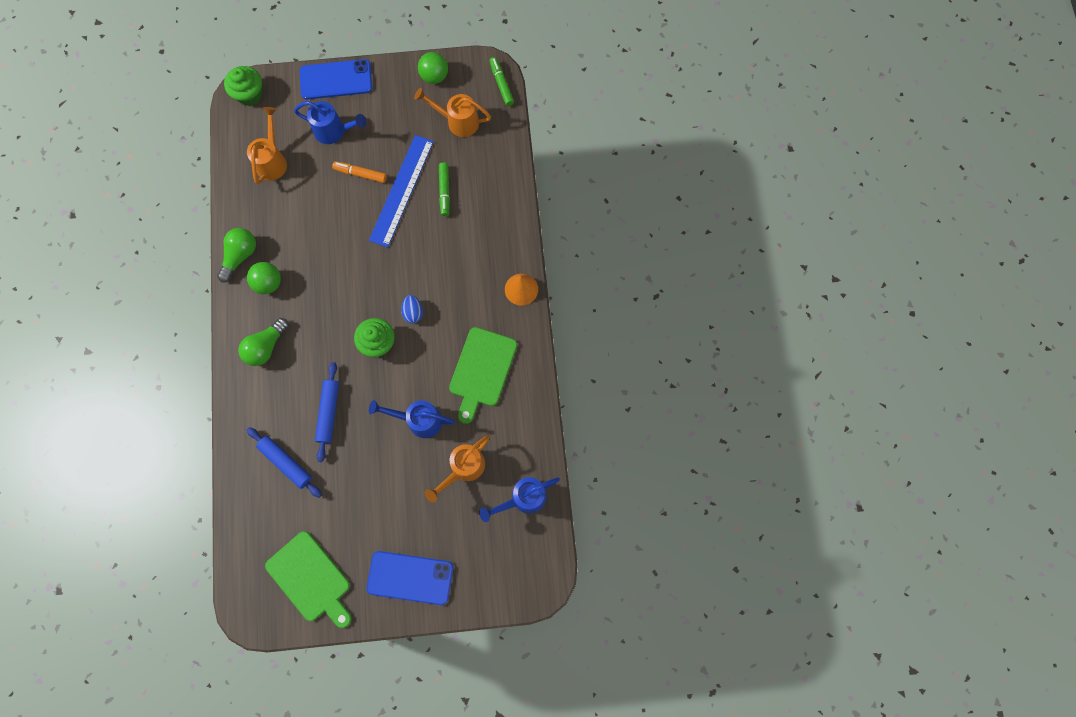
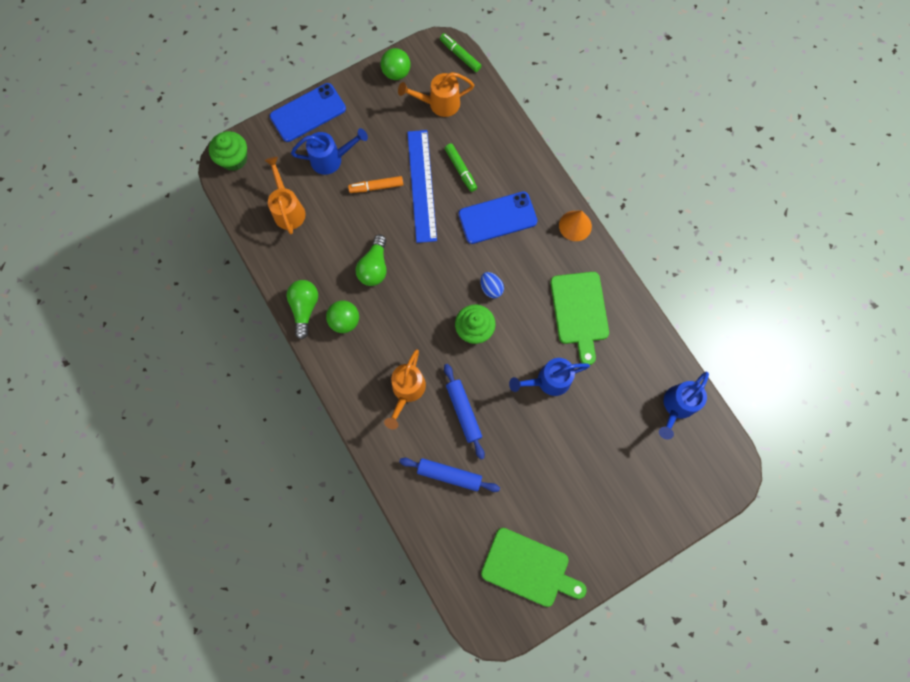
camera: 25 degrees left, 0 degrees up
green light bulb [238,318,289,366] -> green light bulb moved to [356,235,387,286]
blue phone [367,551,453,605] -> blue phone moved to [459,191,538,244]
orange watering can [425,435,490,502] -> orange watering can moved to [384,349,426,429]

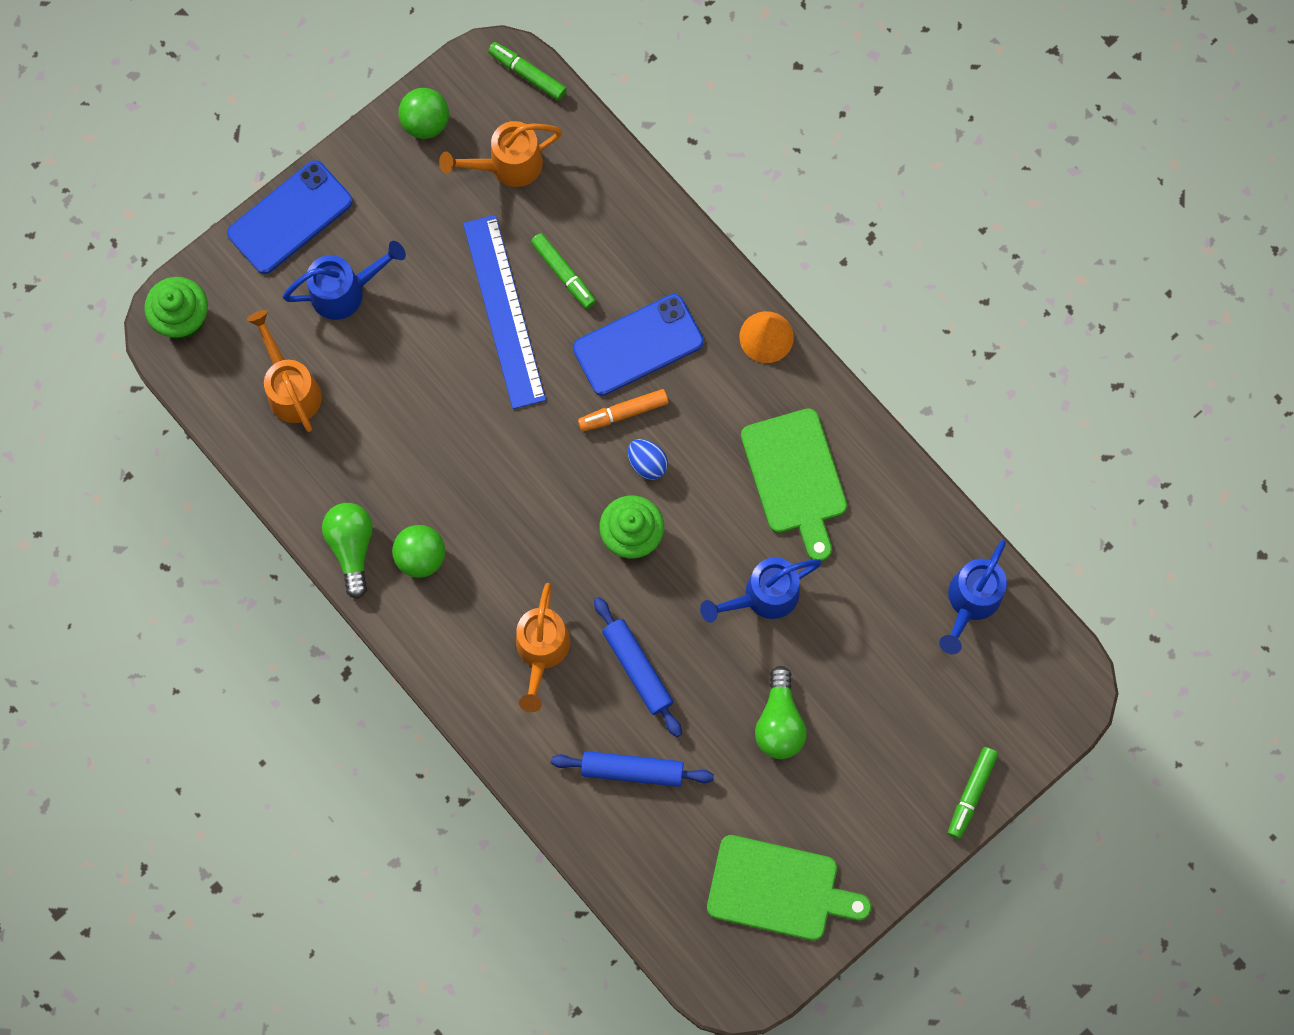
camera: 10 degrees left, 0 degrees up
orange marker [348,176,404,193] -> orange marker moved to [578,389,669,432]
green light bulb [356,235,387,286] -> green light bulb moved to [755,666,807,759]
none -> green marker [948,747,998,839]

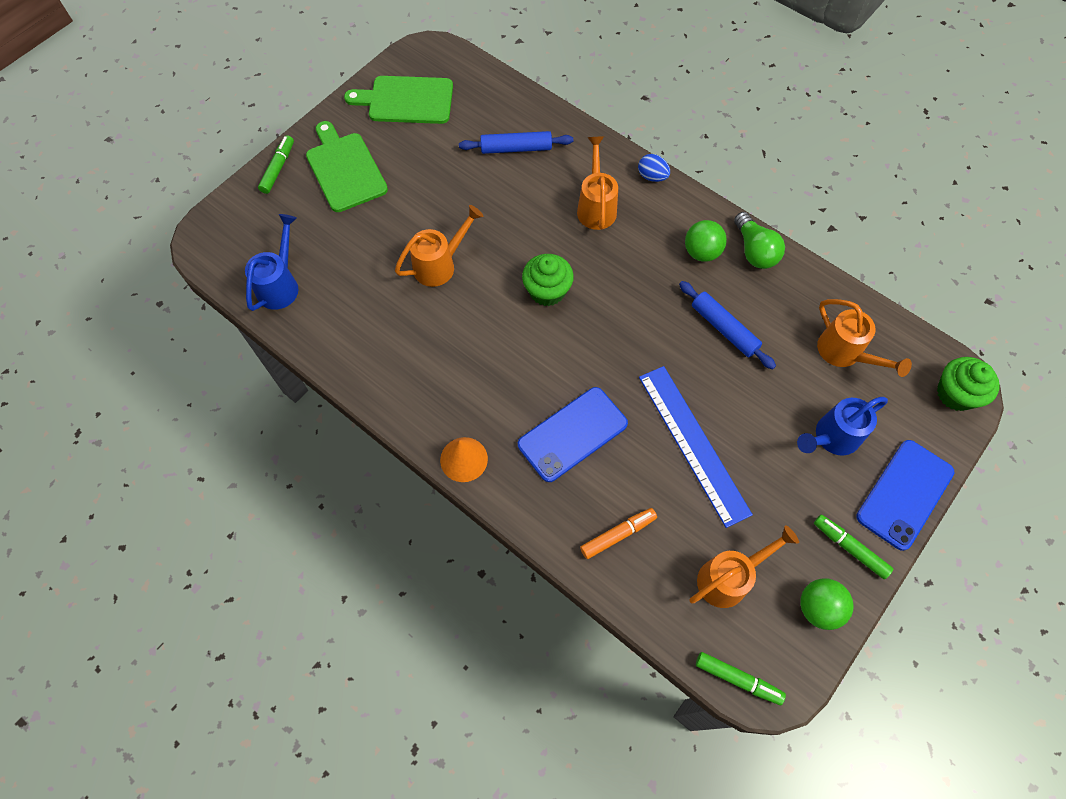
camera: 170 degrees right, 10 degrees down
green marker [530,233,596,309] -> green marker moved to [814,515,893,579]
orange marker [578,389,669,432] -> orange marker moved to [580,508,657,559]
blue rolling pin [594,597,682,737] -> blue rolling pin moved to [679,281,776,369]
blue egg [628,439,668,480] -> blue egg moved to [638,154,670,182]
blue watering can [700,557,822,622] -> orange watering can [395,205,483,287]
green cutting board [741,408,847,561] -> green cutting board moved to [306,121,388,212]
green light bulb [755,666,807,759] -> none

